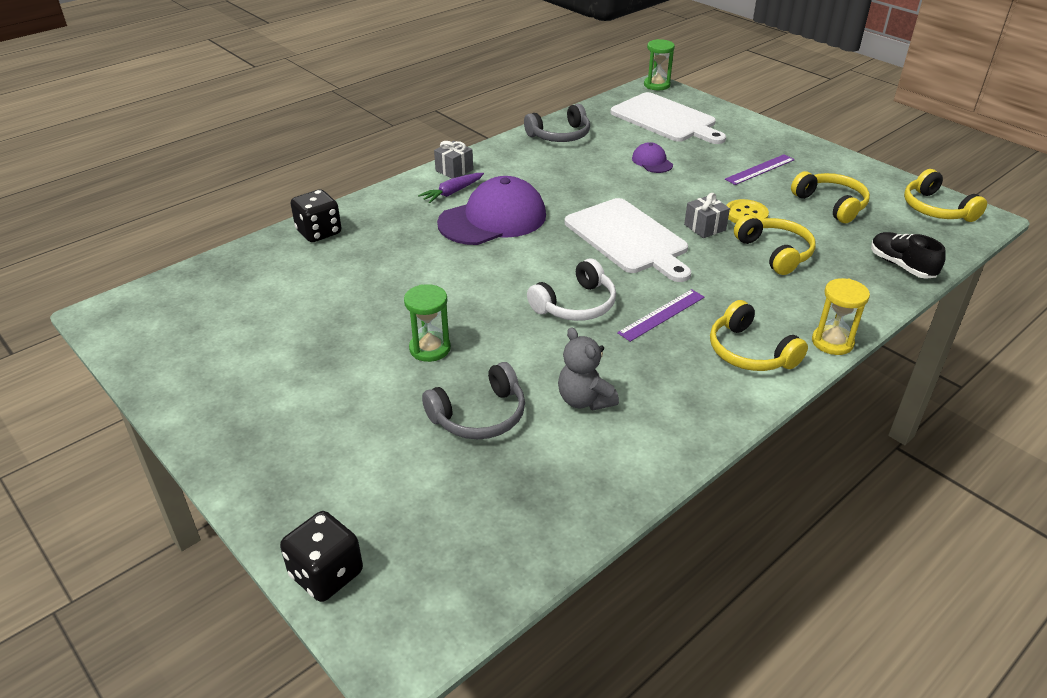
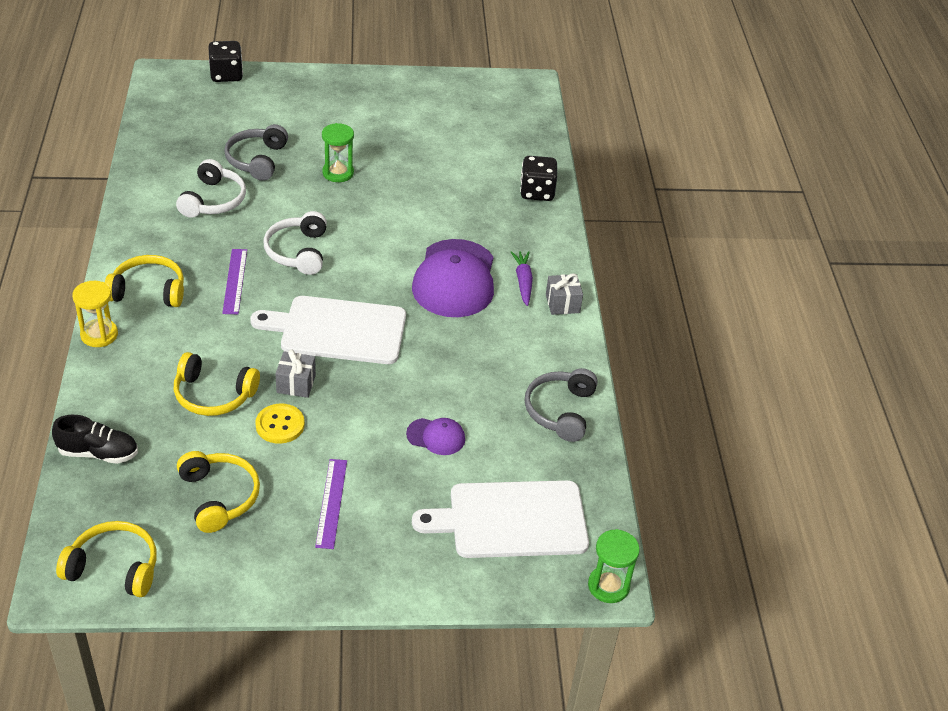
camera: 125 degrees right, 5 degrees up
grey teddy bear [558,327,619,411] -> white headphones [176,159,246,218]
yellow headphones [791,171,870,223] -> yellow headphones turned 120 degrees counterclockwise [177,451,260,533]

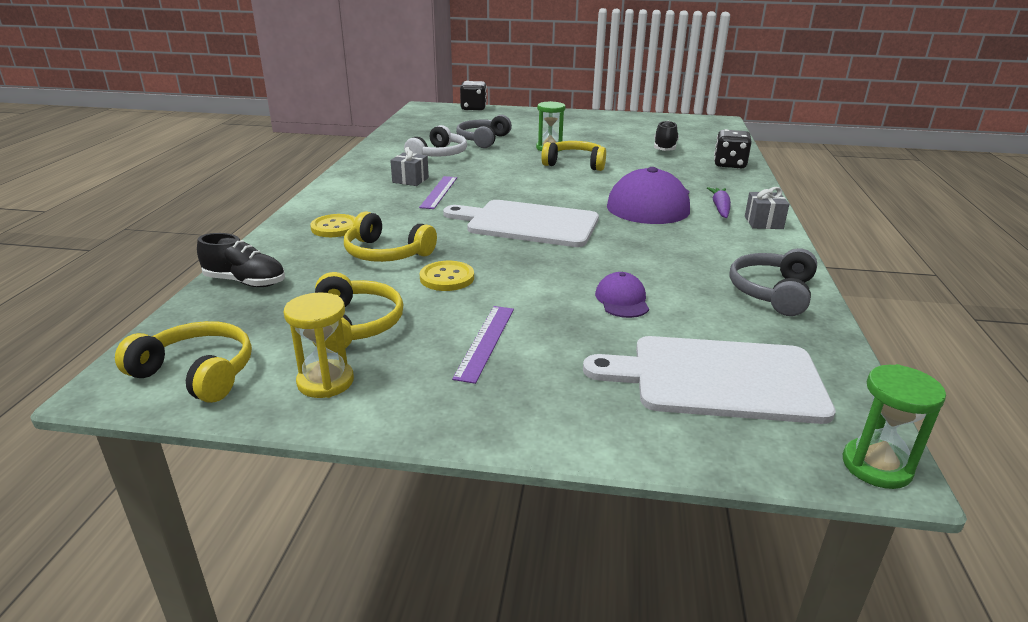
camera: 15 degrees right, 15 degrees down
yellow hourglass [72,281,118,347] -> yellow hourglass moved to [283,293,354,398]
yellow headphones [105,255,184,307] -> yellow headphones moved to [541,141,606,171]
white headphones [264,211,327,275] -> none
grey gift [276,350,316,398] -> grey gift moved to [390,147,429,186]
purple cap [406,418,465,455] -> purple cap turned 120 degrees counterclockwise [595,272,649,318]
none -> yellow button [310,214,356,237]
none -> black shoe [654,121,679,151]

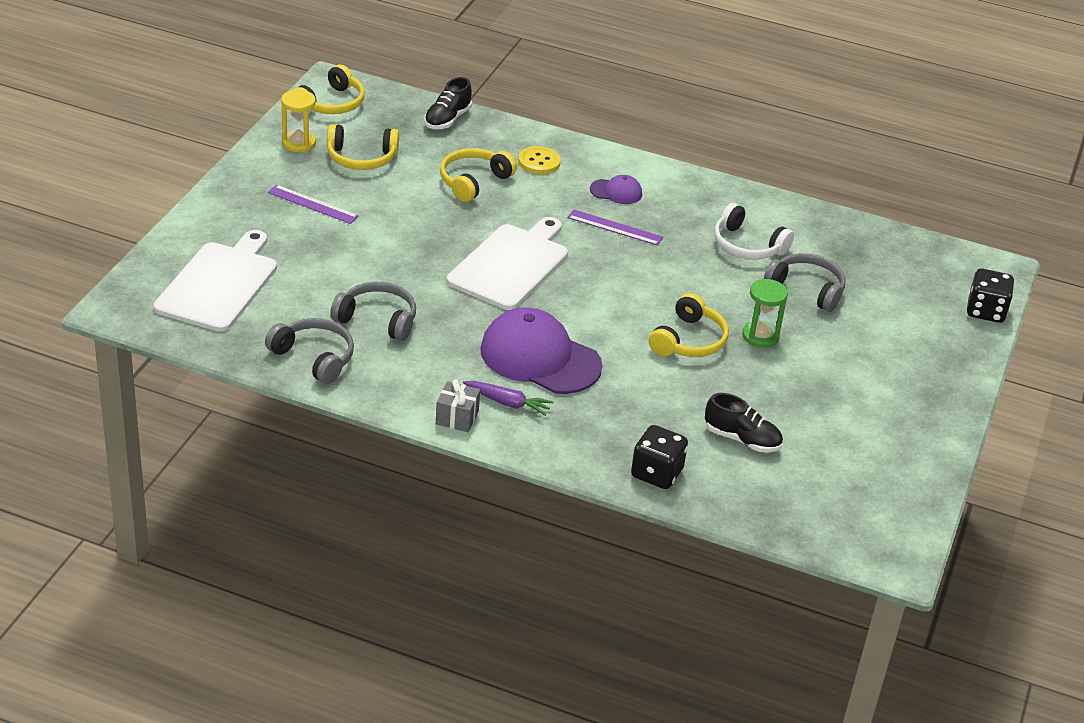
camera: 100 degrees right, 10 degrees up
grey gift [390,147,429,186] -> none
yellow button [420,261,474,291] -> none
purple cap [595,272,649,318] -> purple cap moved to [590,175,642,204]
green hourglass [843,364,946,489] -> none
none -> grey headphones [330,282,416,341]

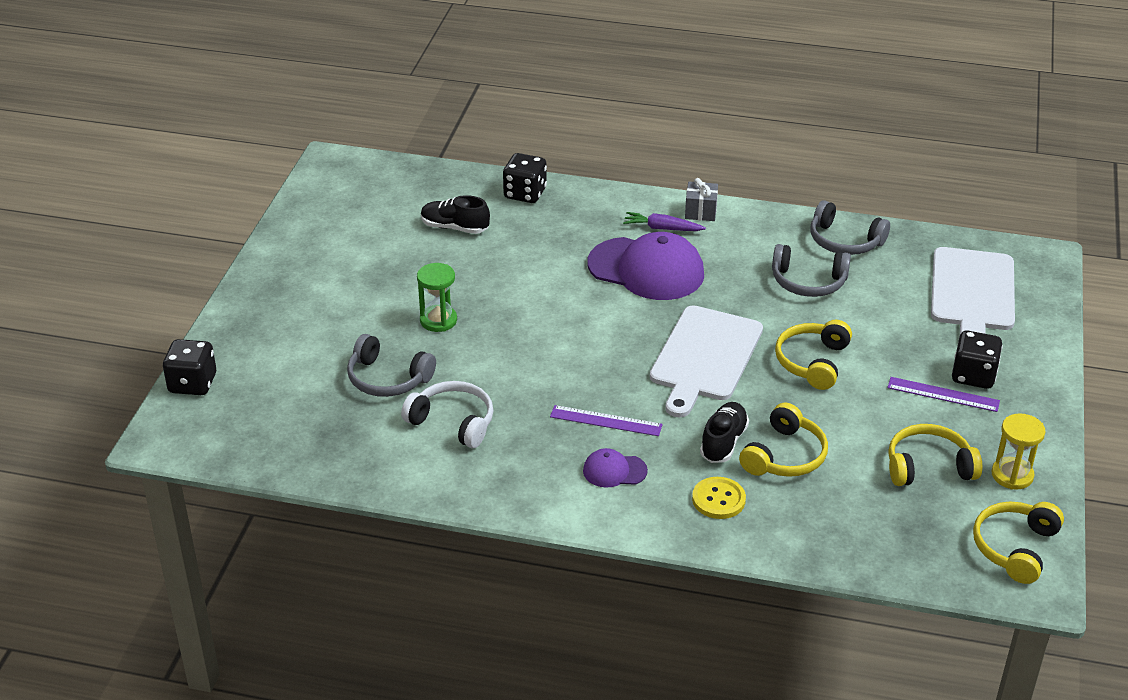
camera: 175 degrees right, 0 degrees up
black shoe [424,77,472,129] -> black shoe moved to [700,402,749,463]
yellow headphones [649,293,729,357] -> yellow headphones moved to [775,320,852,390]
none -> black dice [952,331,1003,389]

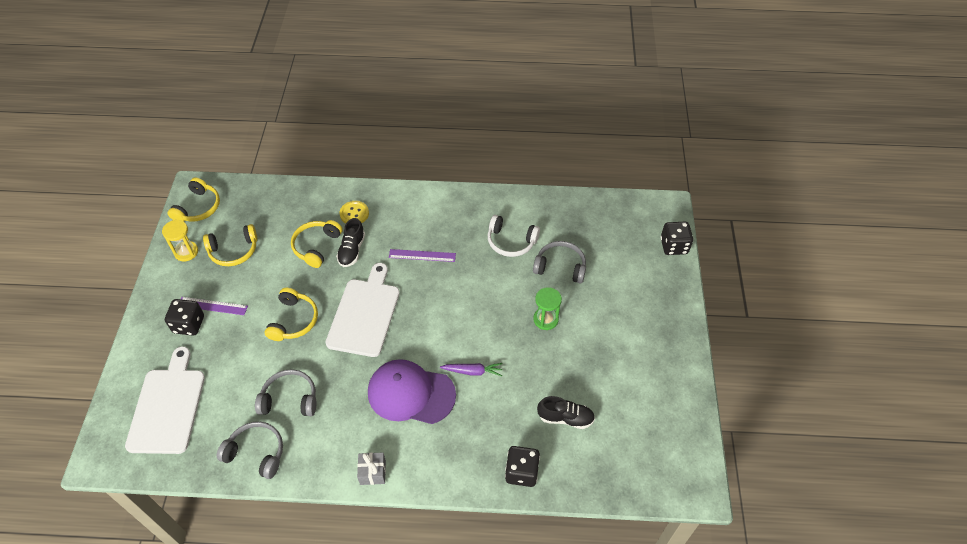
camera: 170 degrees right, 15 degrees up
purple cap [583,448,648,488] -> none
purple carrot [623,212,706,231] -> purple carrot moved to [440,363,503,376]

